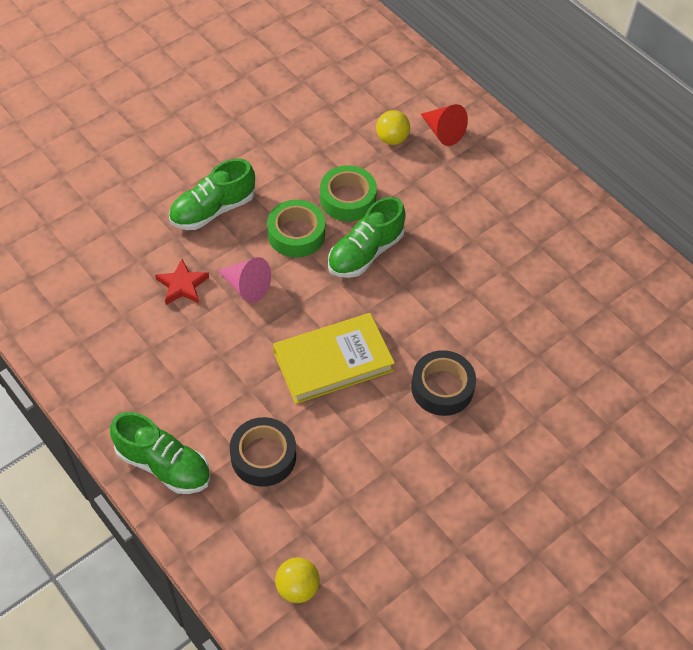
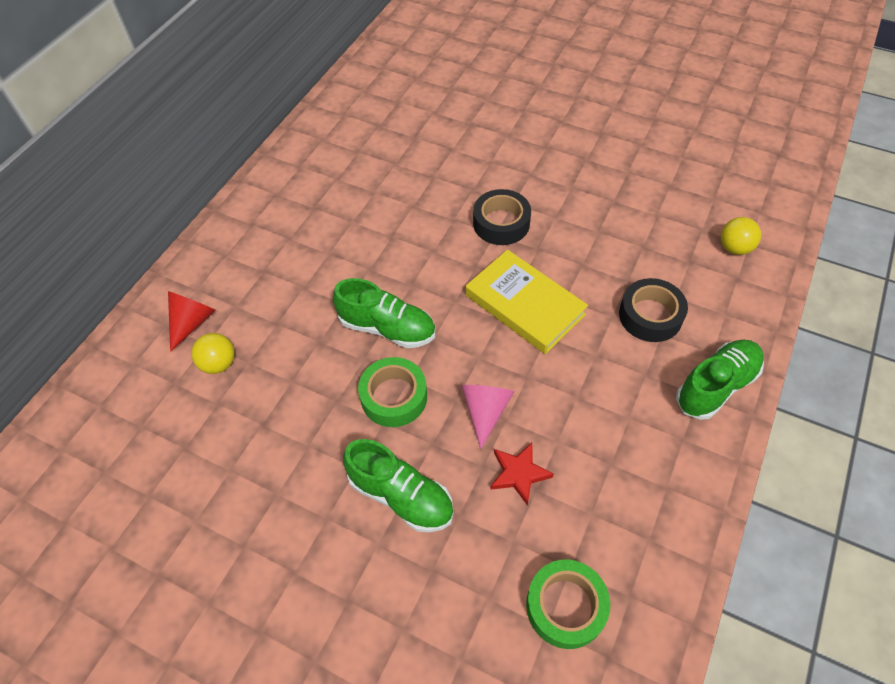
camera: 110 degrees left, 0 degrees up
green shoe [110,412,210,494] -> green shoe turned 45 degrees clockwise [676,340,764,420]
green tape [320,165,377,221] -> green tape moved to [526,559,610,649]

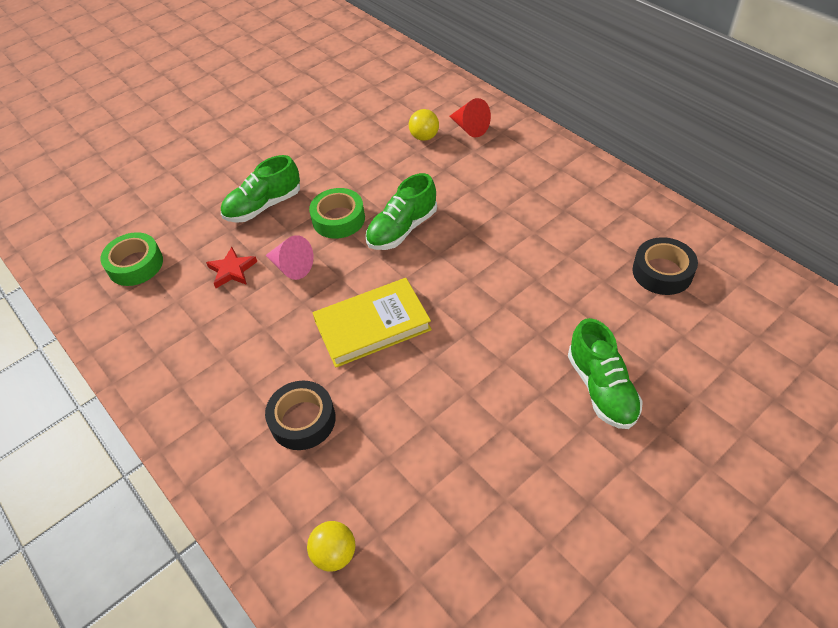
camera: 115 degrees right, 5 degrees down
black tape [473,189,531,245] -> black tape moved to [632,237,698,295]
green shoe [676,340,764,420] -> green shoe moved to [568,318,643,429]

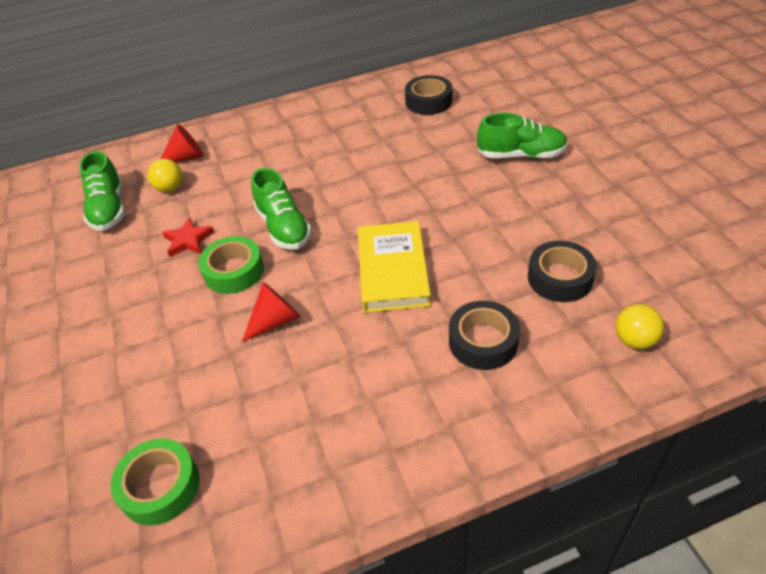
camera: 70 degrees left, 5 degrees down
red star [206,247,257,288] -> red star moved to [162,217,215,257]
green shoe [221,155,300,223] -> green shoe moved to [79,151,125,231]
pink cone [265,235,313,280] -> red cone [242,282,301,342]
none -> black tape [528,241,597,302]

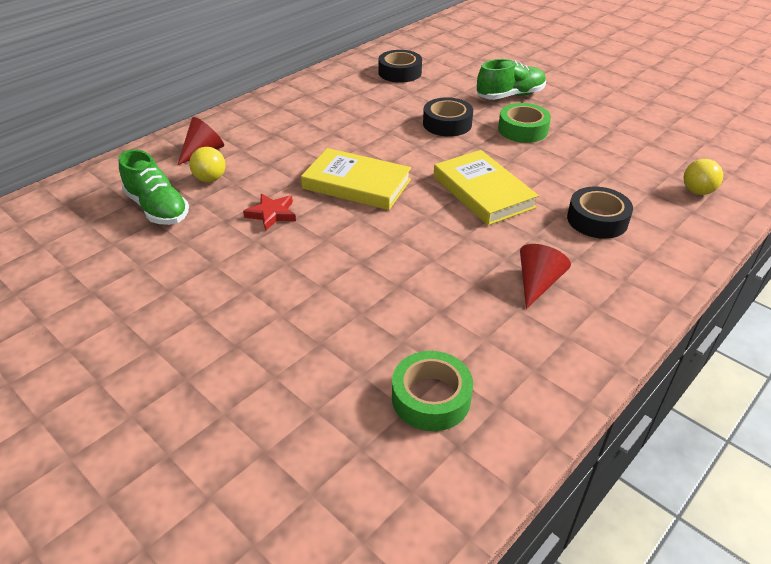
camera: 30 degrees left, 5 degrees down
green tape [198,236,264,294] -> green tape moved to [498,103,551,143]
red cone [242,282,301,342] -> red cone moved to [520,244,571,309]
green shoe [251,168,312,250] -> yellow book [301,148,411,210]
black tape [528,241,597,302] -> black tape moved to [423,97,473,137]

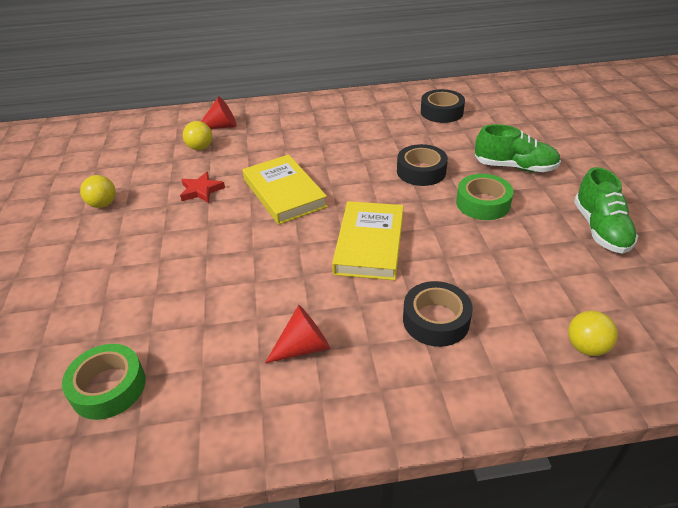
camera: 40 degrees right, 0 degrees up
green shoe [119,149,189,225] -> green shoe moved to [574,167,638,254]
none -> yellow ball [80,175,116,208]

